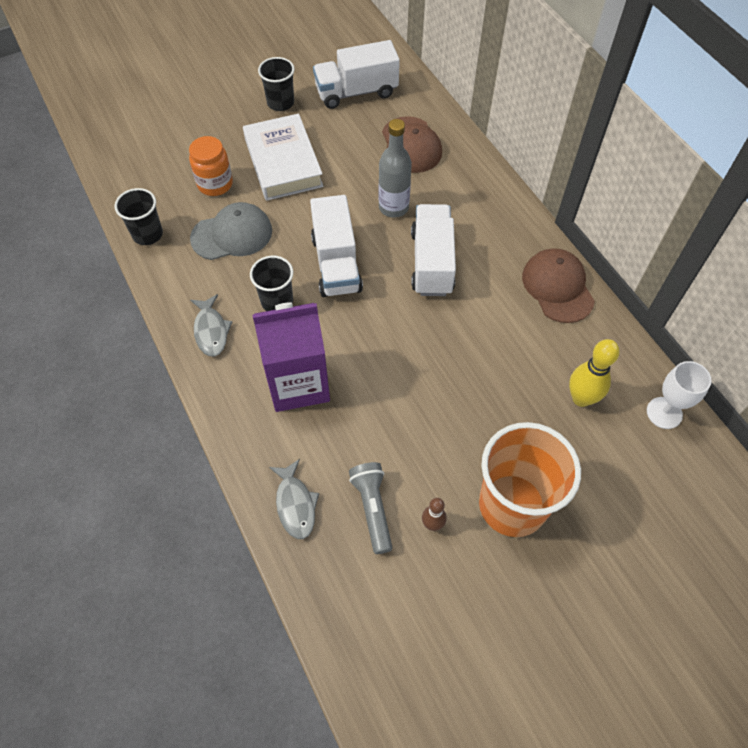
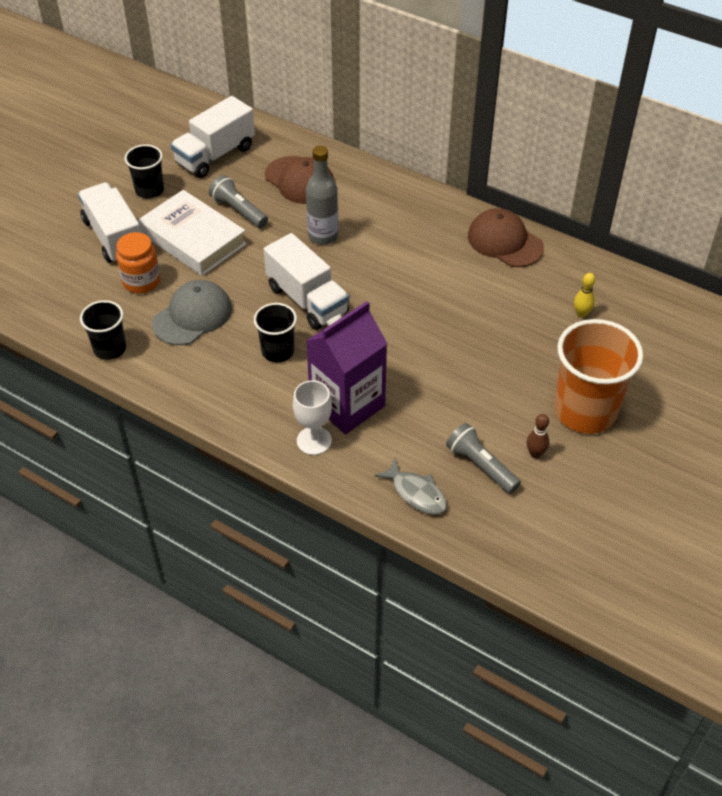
camera: 30 degrees left, 10 degrees down
grey fish [190,294,232,356] -> none
white truck [411,204,456,296] -> white truck moved to [78,182,141,263]
yellow bowling pin [569,339,620,407] -> yellow bowling pin [574,273,595,318], size x0.58
white goblet [647,361,712,429] -> white goblet moved to [293,381,332,455]
none -> grey flashlight [209,175,268,228]

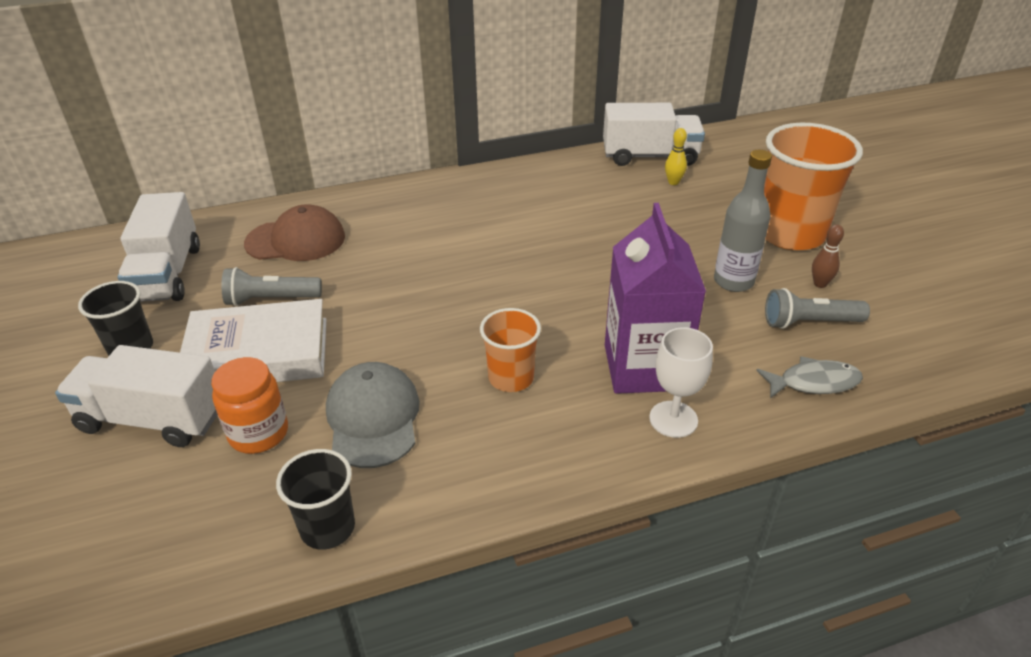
camera: 50 degrees left, 10 degrees down
black cup [254,303,297,362] -> orange cup [480,308,541,392]
white truck [264,233,349,330] -> white truck moved to [603,103,705,166]
grey bottle [306,146,338,245] -> grey bottle moved to [714,150,772,292]
brown cap [468,208,544,267] -> none

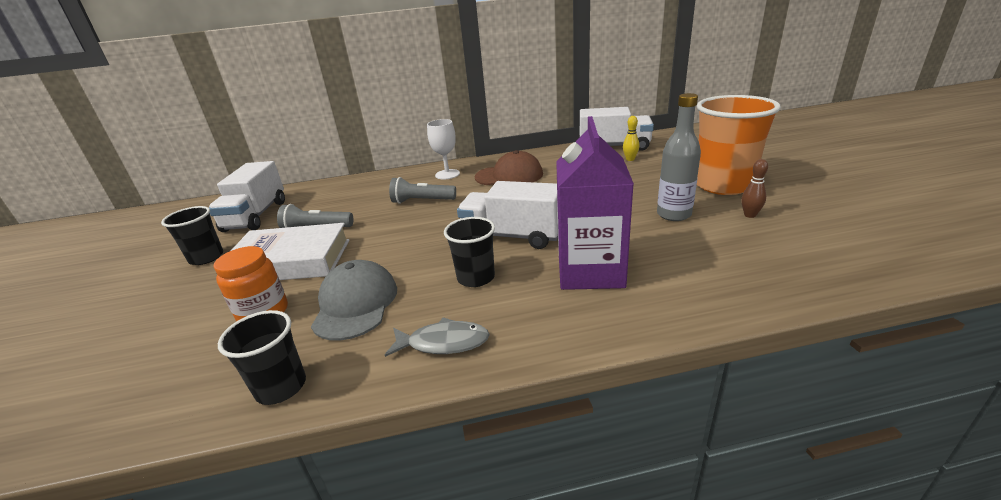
camera: 10 degrees right, 10 degrees down
white truck [55,345,217,447] -> white truck moved to [457,181,558,249]
brown cap [244,204,345,261] -> brown cap moved to [475,150,543,185]
orange cup [480,308,541,392] -> black cup [444,217,495,287]
white goblet [649,327,713,438] -> white goblet moved to [427,119,460,180]
grey fish [756,356,863,399] -> grey fish moved to [385,318,490,357]
grey flashlight [765,288,870,329] -> grey flashlight moved to [389,177,456,204]

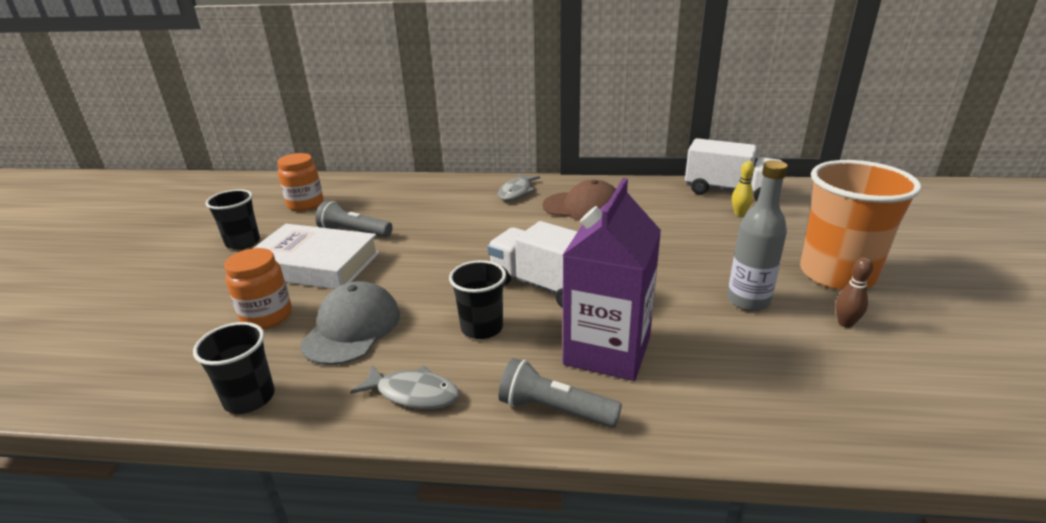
camera: 15 degrees right, 0 degrees up
white truck [209,161,285,232] -> orange jar [277,153,323,211]
grey flashlight [389,177,456,204] -> grey flashlight moved to [499,358,622,428]
white goblet [427,119,460,180] -> grey fish [498,174,540,200]

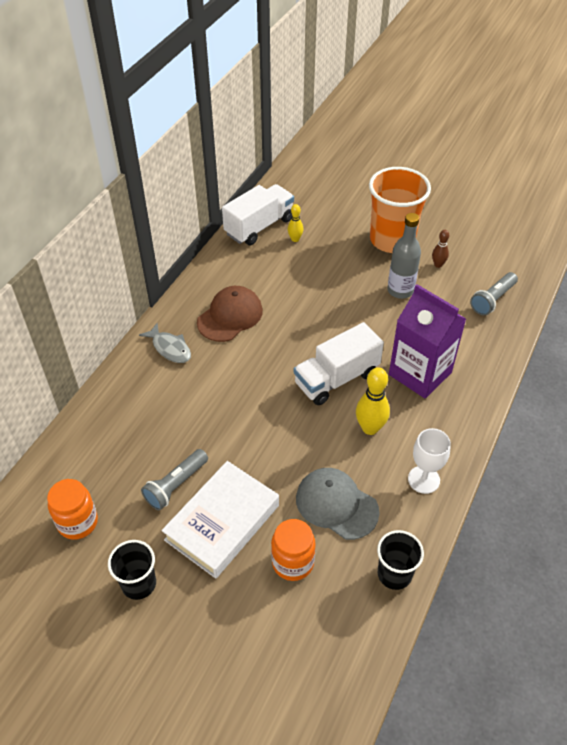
camera: 70 degrees left, 20 degrees up
grey fish [350,365,459,409] -> white goblet [408,428,451,494]
black cup [449,260,506,339] -> yellow bowling pin [356,367,390,435]
grey flashlight [499,358,622,428] -> grey flashlight moved to [470,272,518,316]

